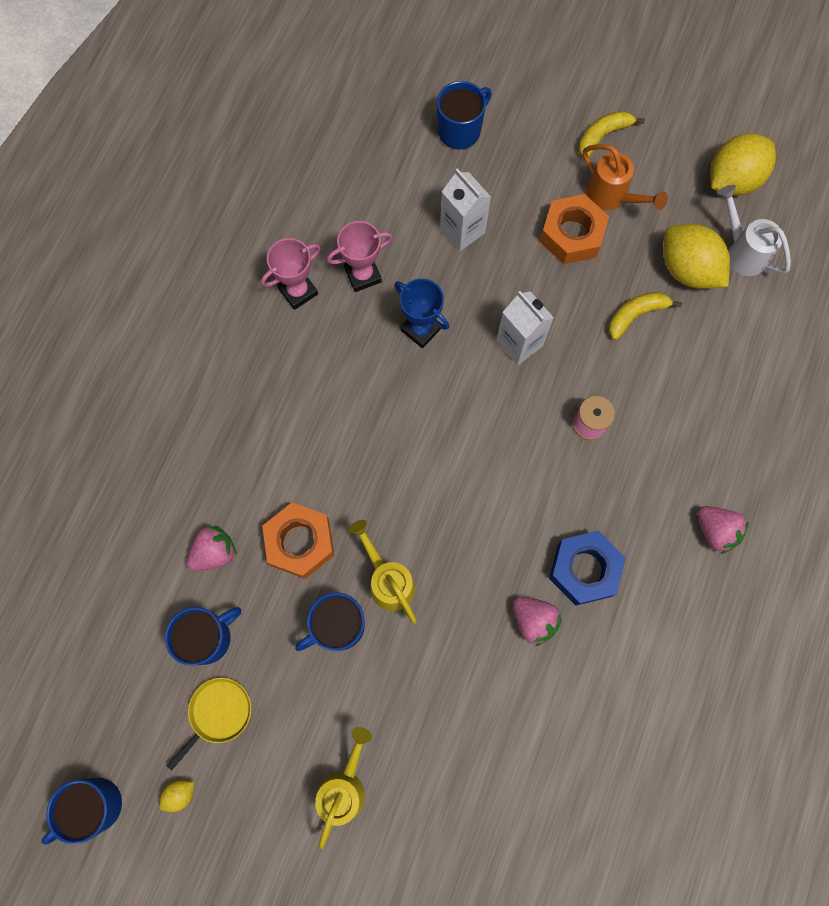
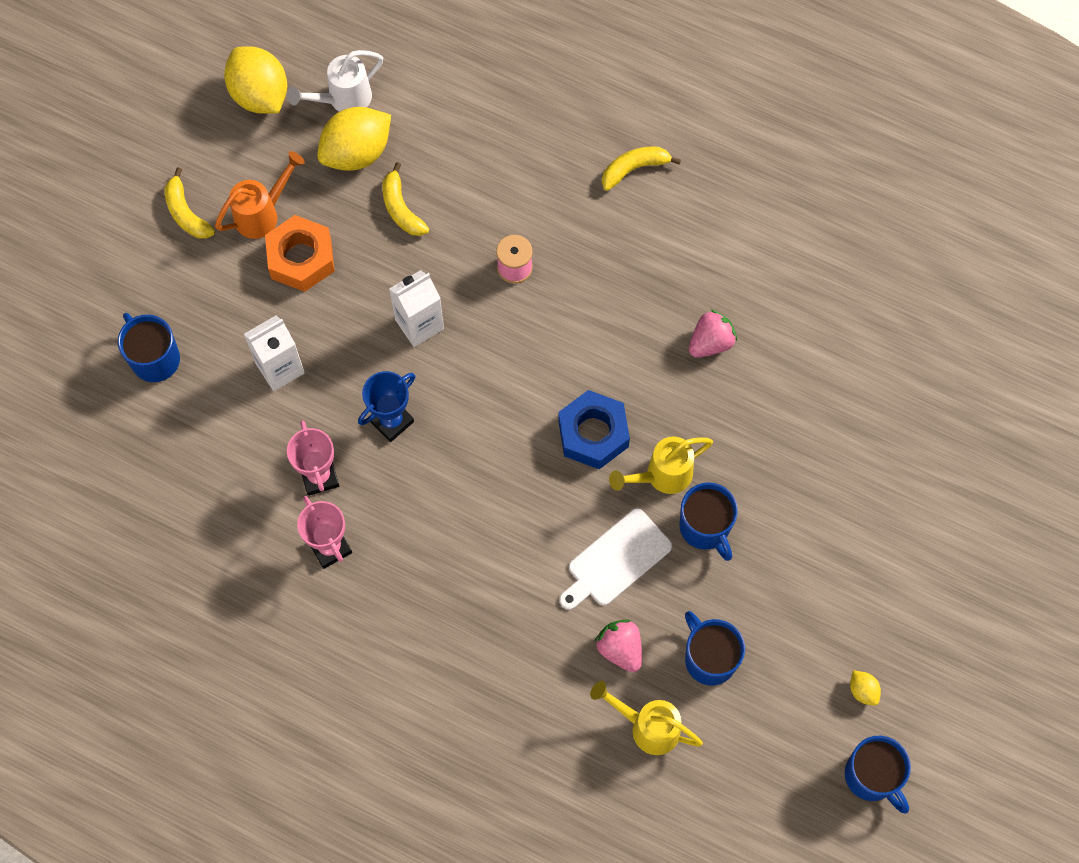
camera: 85 degrees left, 5 degrees down
yellow pan [167,678,251,771] -> none
orange nut [262,502,334,579] -> white cutting board [559,508,672,610]
yellow watering can [315,727,372,849] -> yellow watering can moved to [590,681,703,755]
blue nut [549,531,626,606] -> blue nut moved to [558,390,630,469]
pink strawberry [697,506,749,554] -> yellow banana [602,146,681,191]

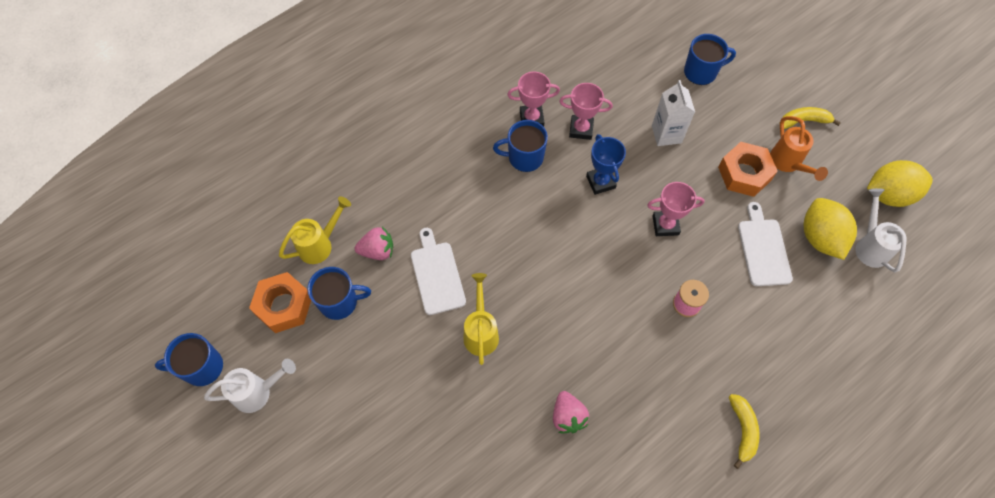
camera: 115 degrees right, 5 degrees down
yellow banana [382,162,429,236] -> white cutting board [738,202,793,286]
white carton [389,270,444,347] -> pink trophy [647,182,705,236]
blue nut [558,390,630,469] -> none
blue mug [679,482,738,561] -> blue mug moved to [493,120,548,172]
yellow lemon [850,670,881,706] -> white watering can [204,359,296,413]
none -> orange nut [249,272,311,333]

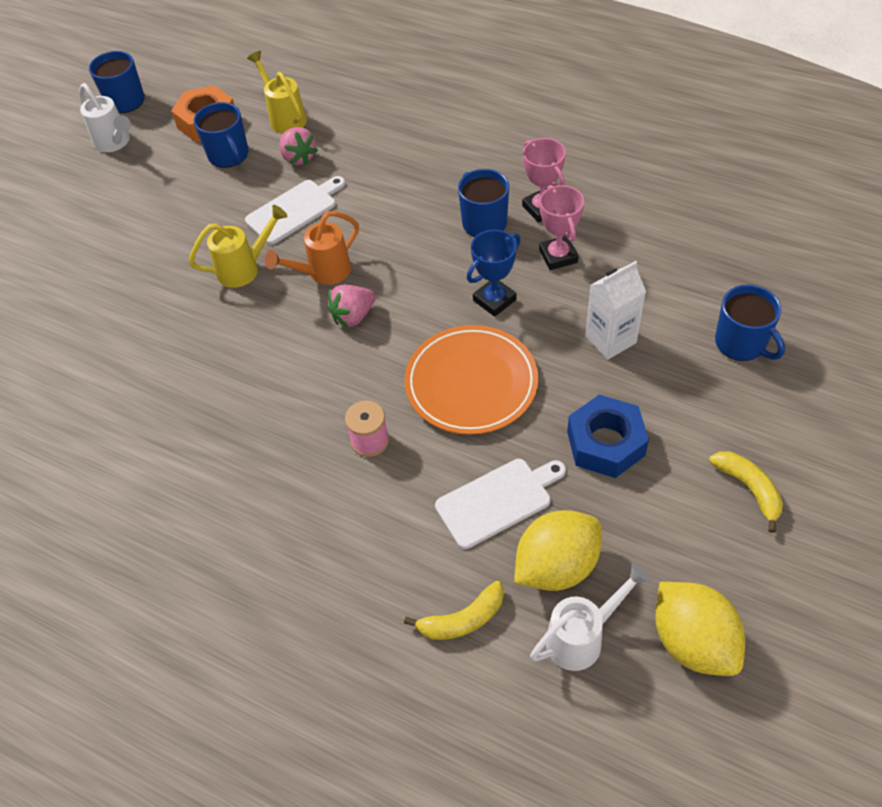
camera: 70 degrees right, 10 degrees down
yellow watering can [279,196,351,264] -> yellow watering can turned 150 degrees counterclockwise [247,51,307,134]
pink strawberry [553,391,589,433] -> pink strawberry moved to [327,285,376,328]
pink trophy [647,182,705,236] -> orange plate [405,325,538,435]
orange nut [718,142,778,197] -> blue nut [567,395,649,478]
yellow banana [729,394,760,469] -> yellow banana moved to [404,581,504,640]
orange watering can [770,116,828,181] -> orange watering can moved to [265,211,359,285]

